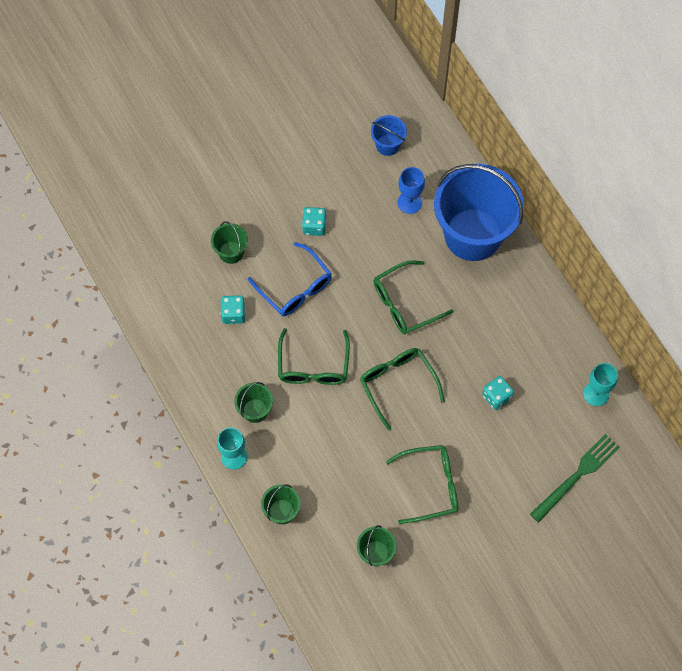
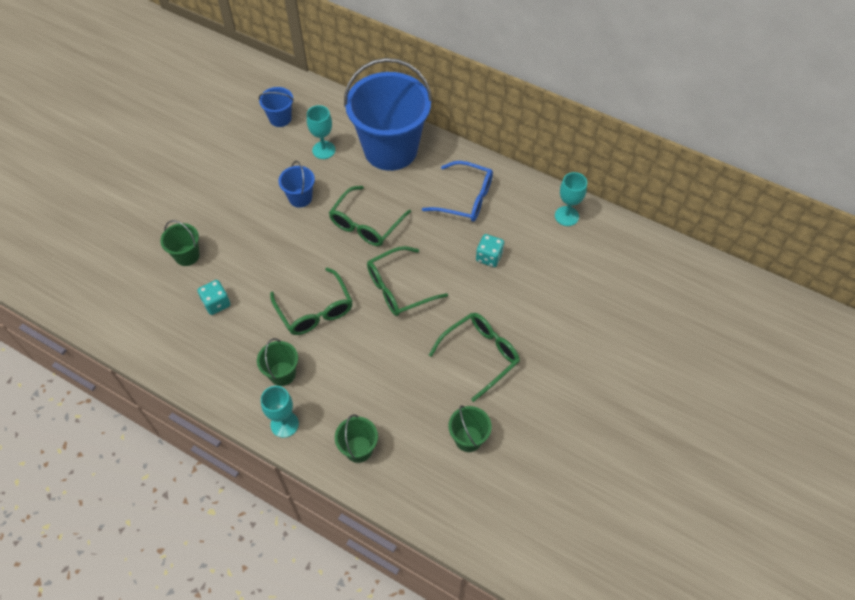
camera: 30 degrees left, 10 degrees down
blue glasses [248,242,332,316] -> blue glasses moved to [422,161,493,222]
turquoise dice [302,207,326,236] -> none
green glasses [360,348,445,431] -> green glasses turned 60 degrees counterclockwise [367,246,448,316]
blue goblet [398,167,425,214] -> turquoise goblet [307,105,335,159]
green fork [530,434,619,522] -> none
none -> blue bucket [278,161,315,208]

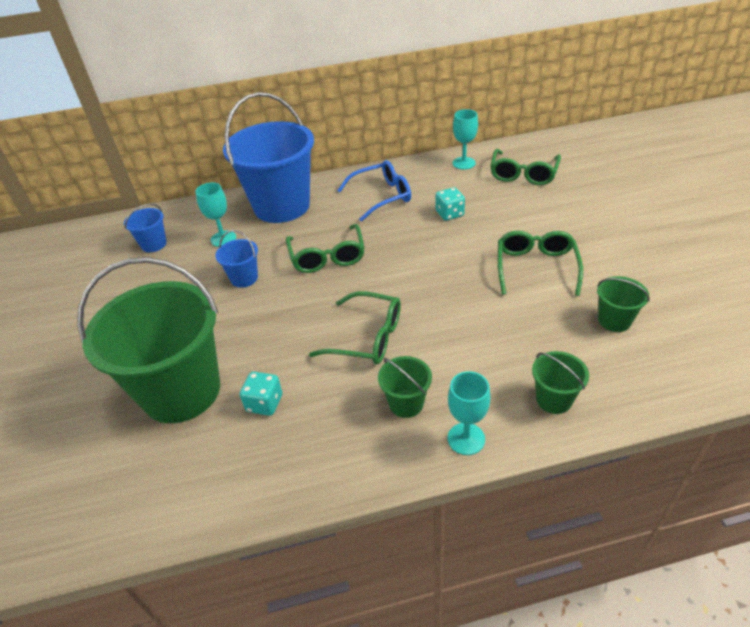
camera: 40 degrees left, 15 degrees down
green bucket [160,220,200,266] -> green bucket [77,257,220,423], size x2.37
green glasses [367,246,448,316] -> green glasses moved to [490,149,561,185]

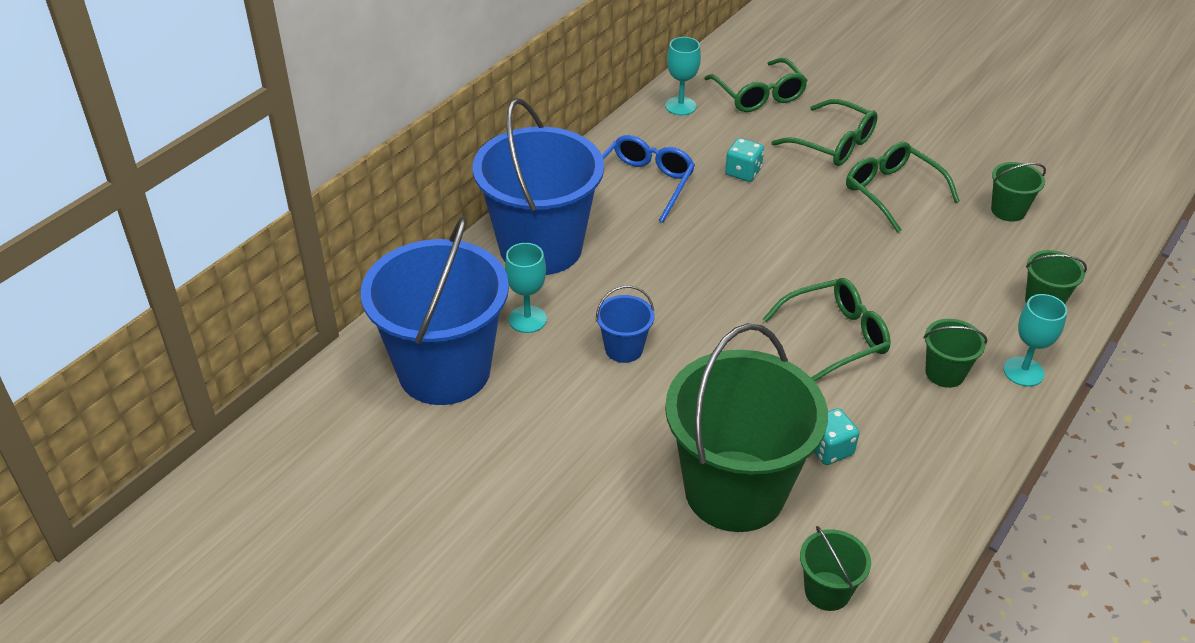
camera: 45 degrees left, 0 degrees up
blue bucket [124,204,167,252] -> blue bucket [361,216,509,405], size x2.37
green glasses [286,224,365,273] -> green glasses moved to [771,99,878,166]
none -> green bucket [800,526,871,611]

